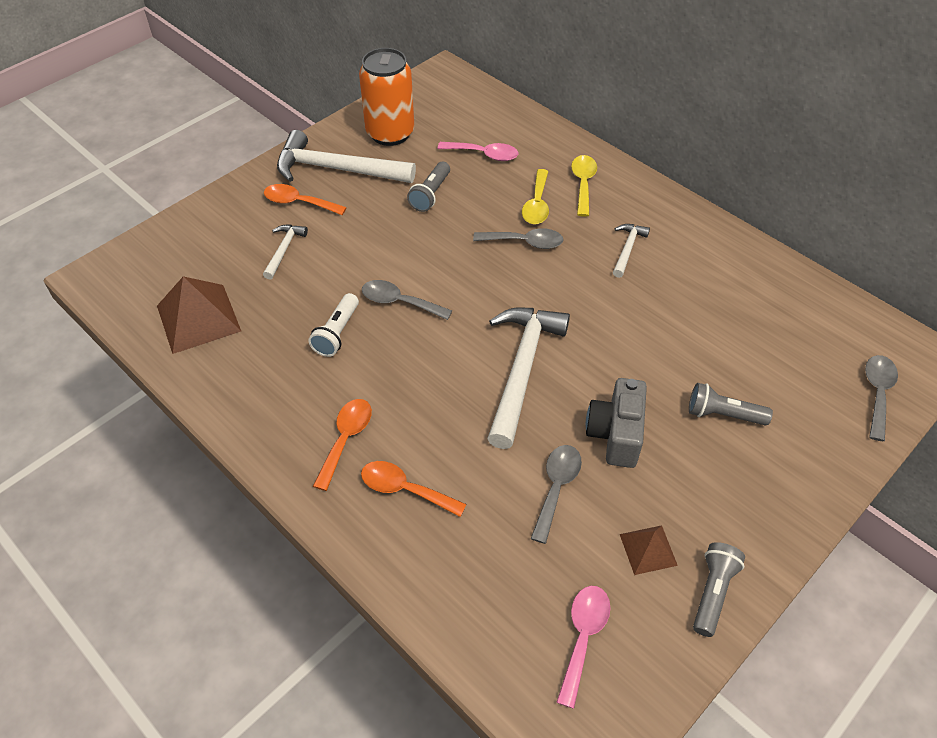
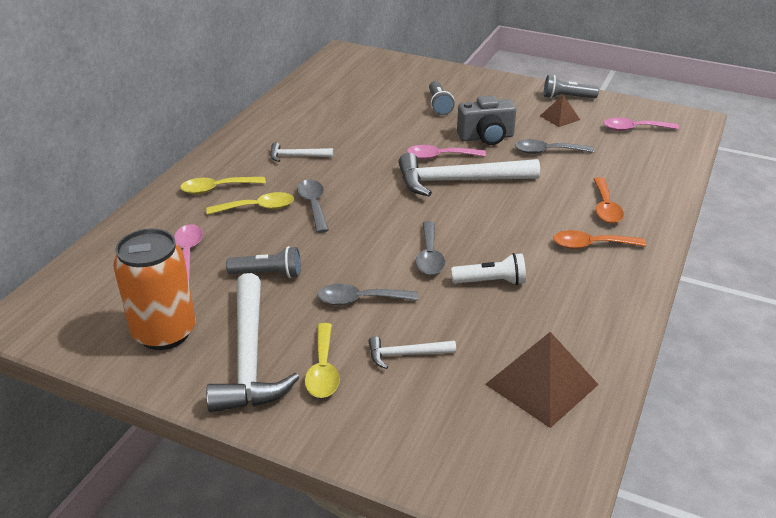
camera: 110 degrees left, 15 degrees down
orange spoon [264,184,347,215] -> yellow spoon [305,323,340,398]
grey spoon [865,355,898,441] -> grey spoon moved to [317,284,418,305]
none -> pink spoon [407,145,486,160]

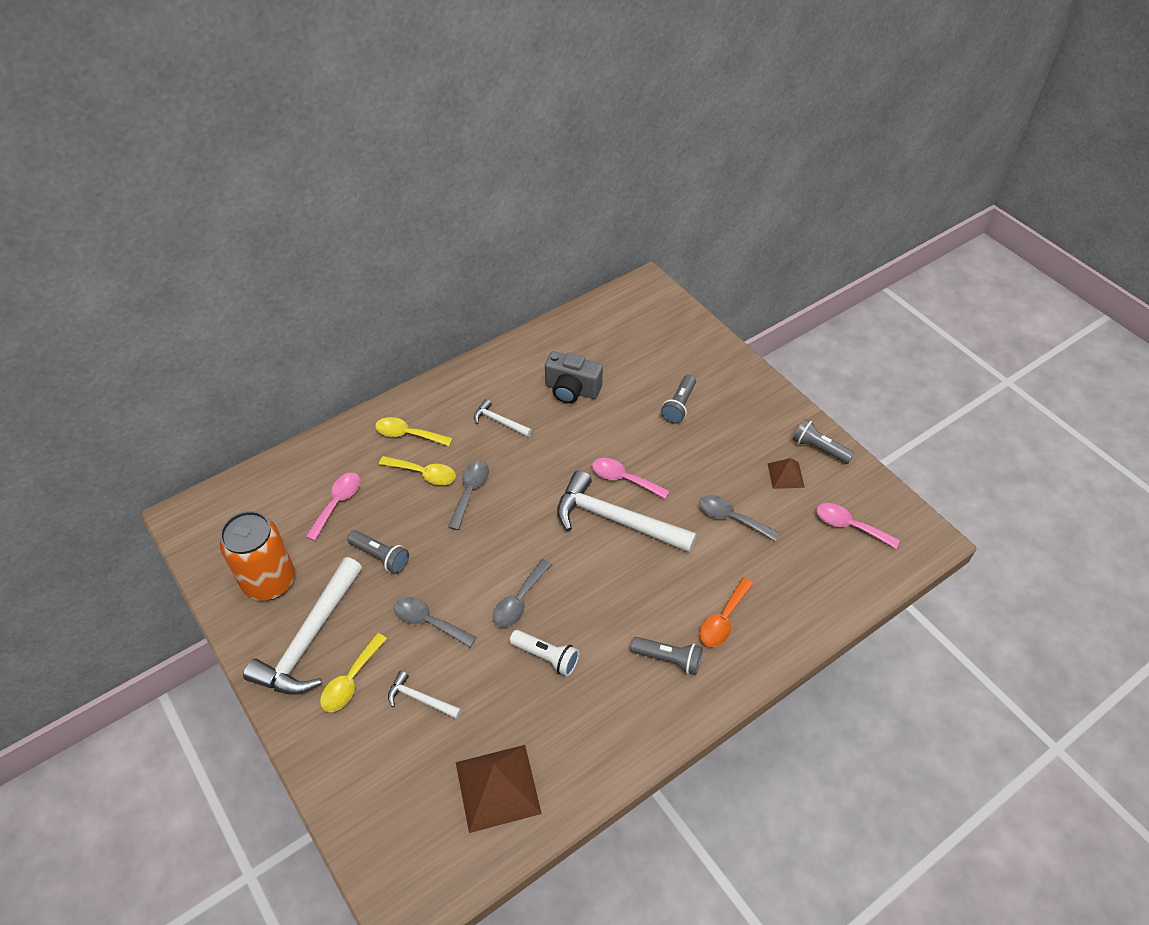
camera: 30 degrees right, 15 degrees up
grey camera [457,95,516,145] -> grey camera moved to [545,351,603,404]
orange spoon [553,230,646,249] -> grey flashlight [630,637,703,675]

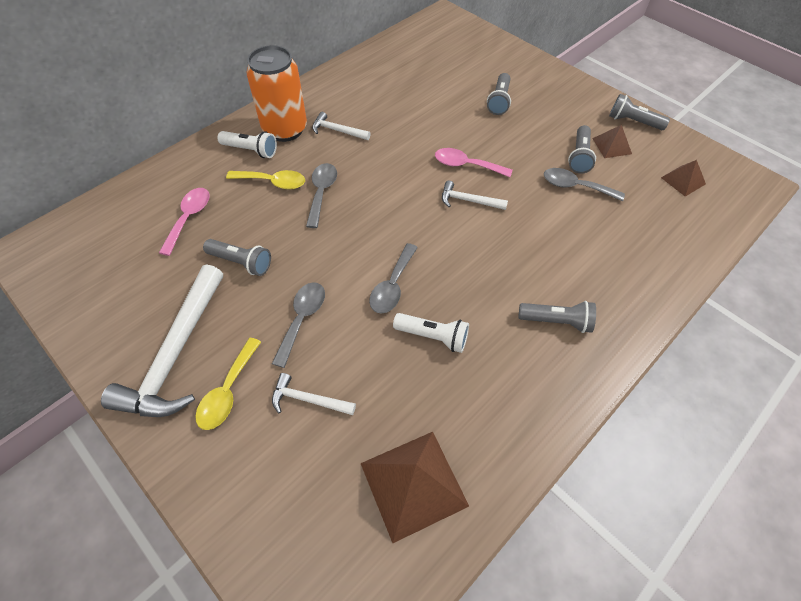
camera: 10 degrees left, 5 degrees up
orange can [220,511,295,601] -> orange can moved to [247,45,307,142]
yellow spoon [375,417,453,446] -> white flashlight [217,131,277,158]
grey spoon [394,597,477,648] -> grey spoon turned 90 degrees clockwise [272,282,325,368]
grey camera [545,351,603,404] -> none
white hammer [557,470,697,553] -> white hammer [442,181,508,210], size x0.48
orange spoon [700,578,753,647] -> none
pink spoon [816,503,900,549] -> brown pyramid [661,160,706,197]
none -> grey flashlight [568,125,596,174]

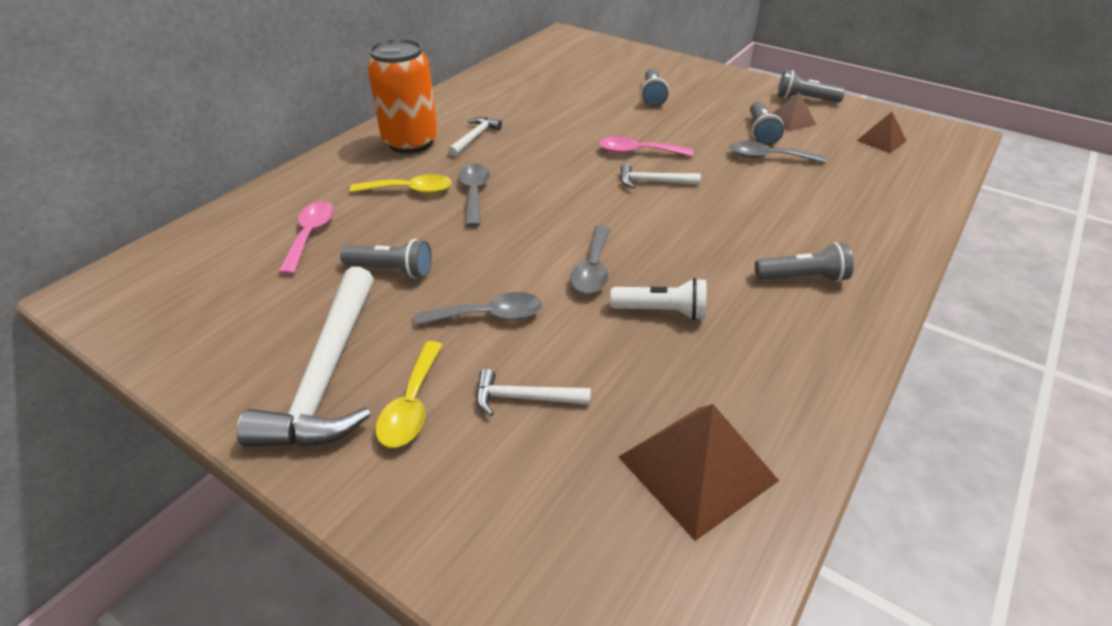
camera: 10 degrees left, 15 degrees down
white flashlight [217,131,277,158] -> none
grey spoon [272,282,325,368] -> grey spoon turned 75 degrees clockwise [414,292,542,326]
white hammer [312,112,371,140] -> white hammer turned 105 degrees clockwise [448,117,502,157]

